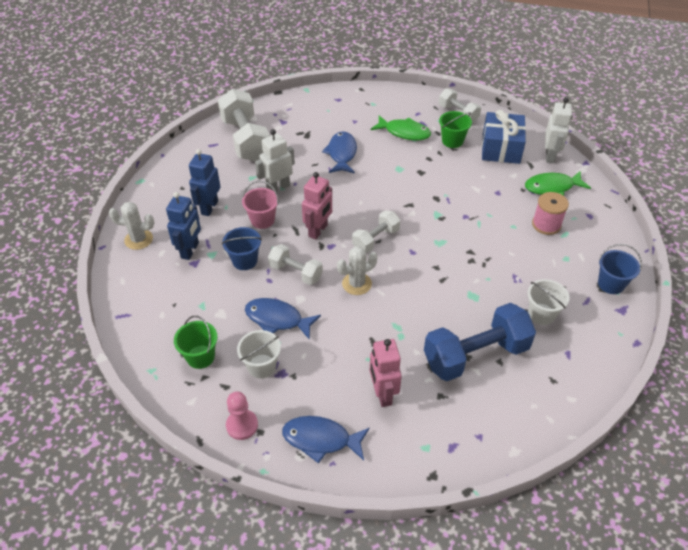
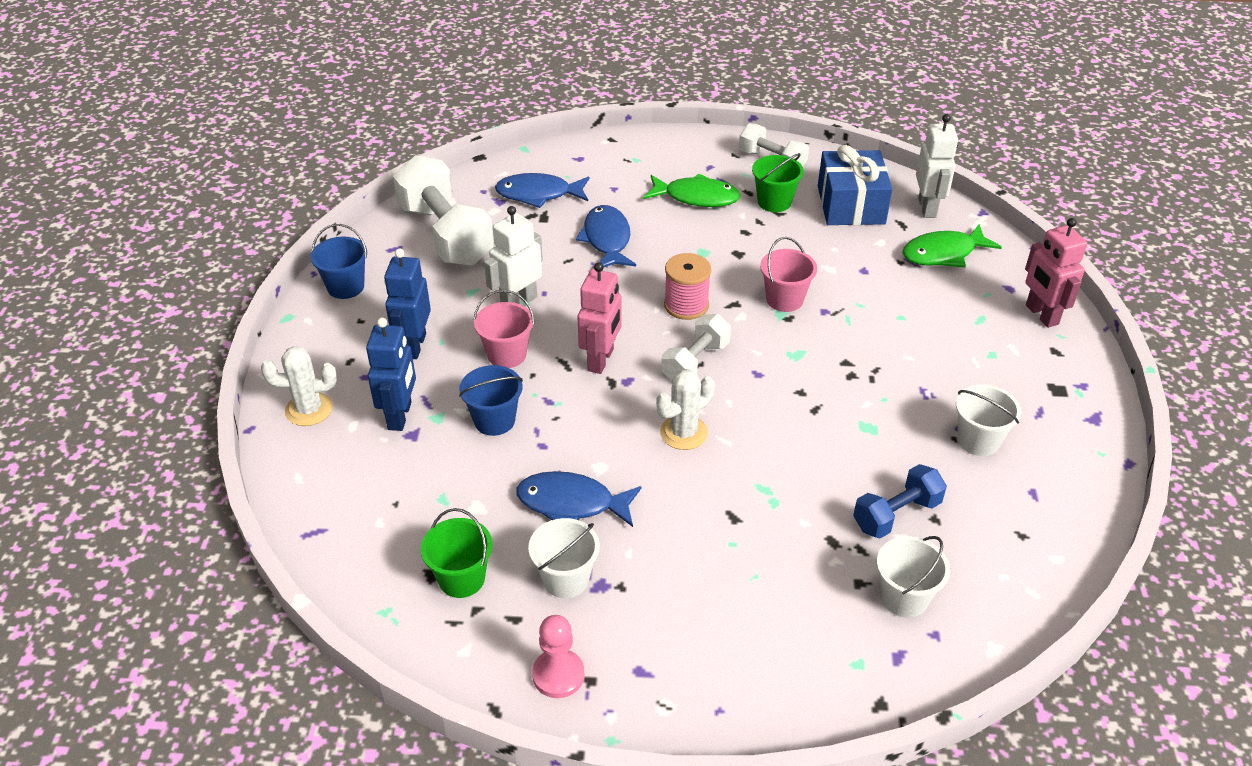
camera: 10 degrees left, 5 degrees down
white dumbbell [268,244,323,285] -> none
blue fish [282,416,370,463] -> blue fish moved to [495,173,589,208]
pink robot [370,339,402,407] -> pink robot moved to [1025,218,1087,328]
blue dumbbell [424,303,536,381] -> blue dumbbell [853,464,947,538], size x0.56
pink spool [532,192,569,235] -> pink spool moved to [664,253,711,320]
blue bucket [598,244,642,294] -> blue bucket moved to [310,224,367,299]
none -> pink bucket [760,237,817,312]
none -> white bucket [877,536,950,618]

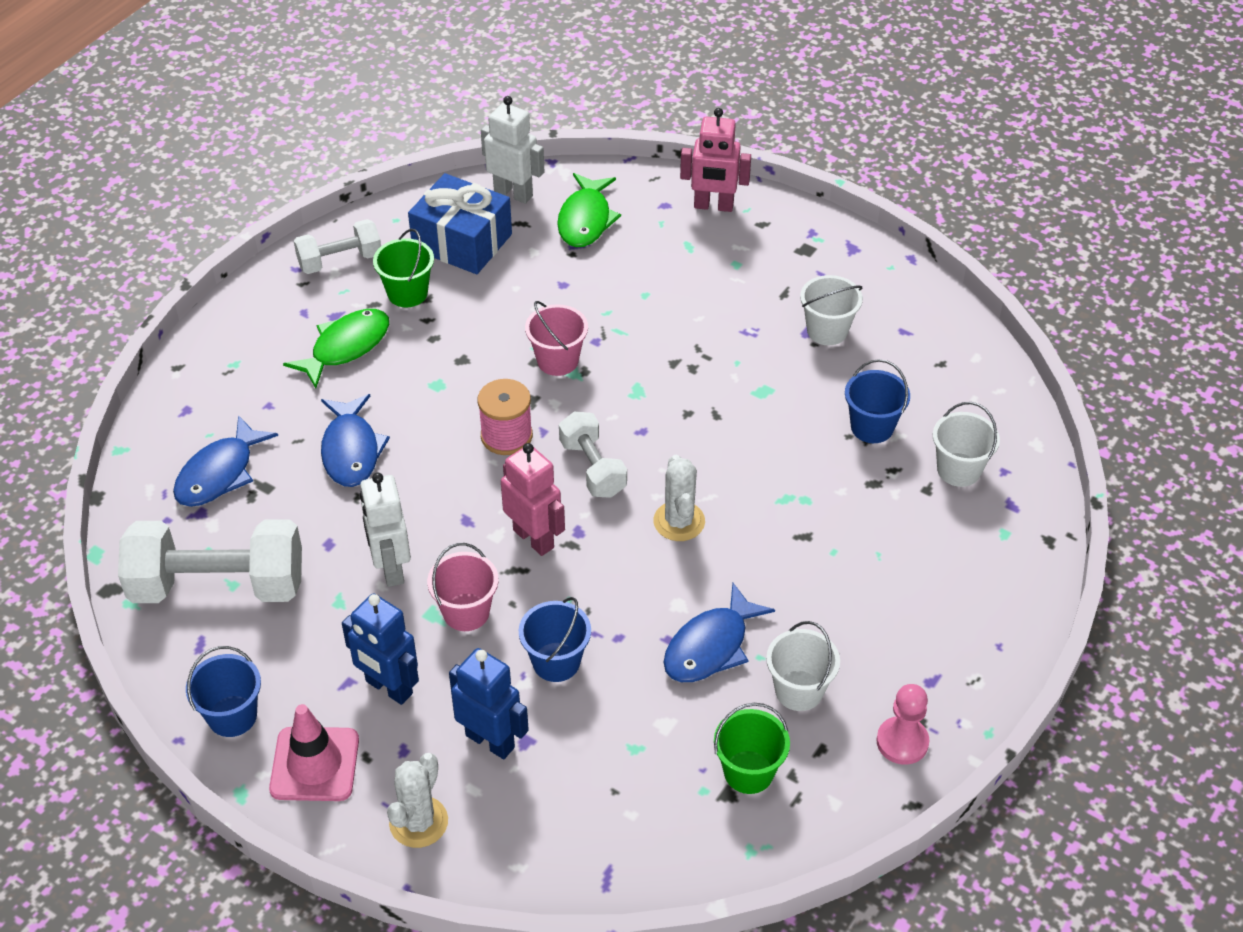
camera: 60 degrees left, 5 degrees up
blue fish [576,205,636,267] -> blue fish turned 120 degrees counterclockwise [321,394,390,487]
blue dumbbell [853,464,947,538] -> blue bucket [845,359,910,443]
none -> pink traffic cone [269,704,359,801]

